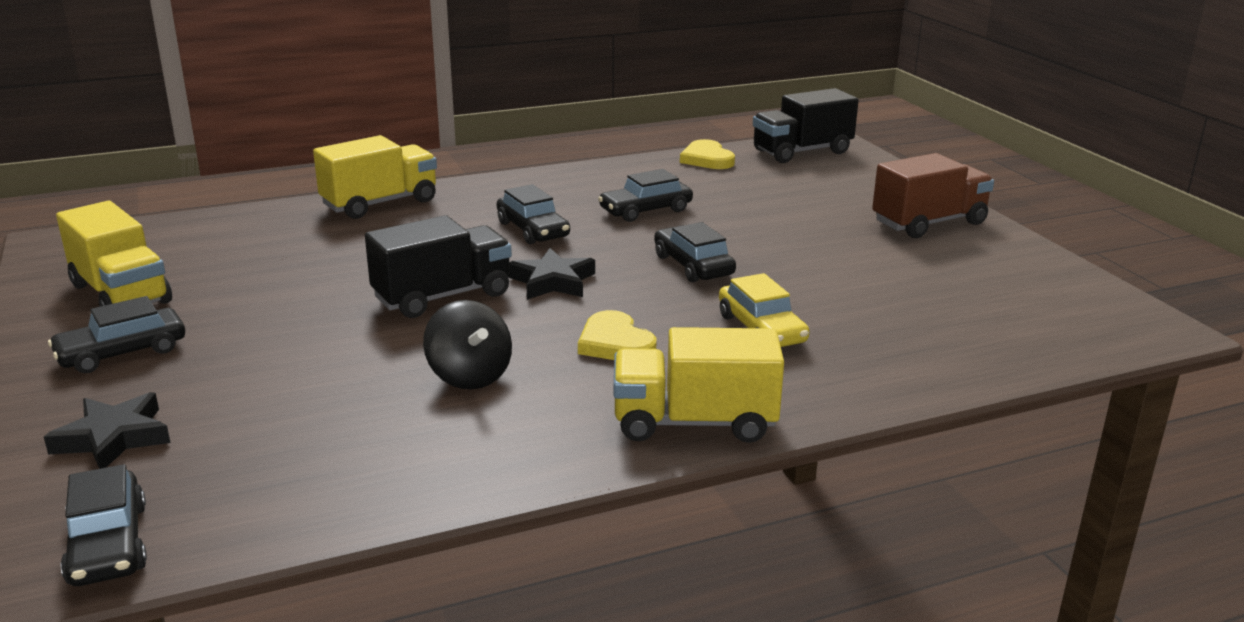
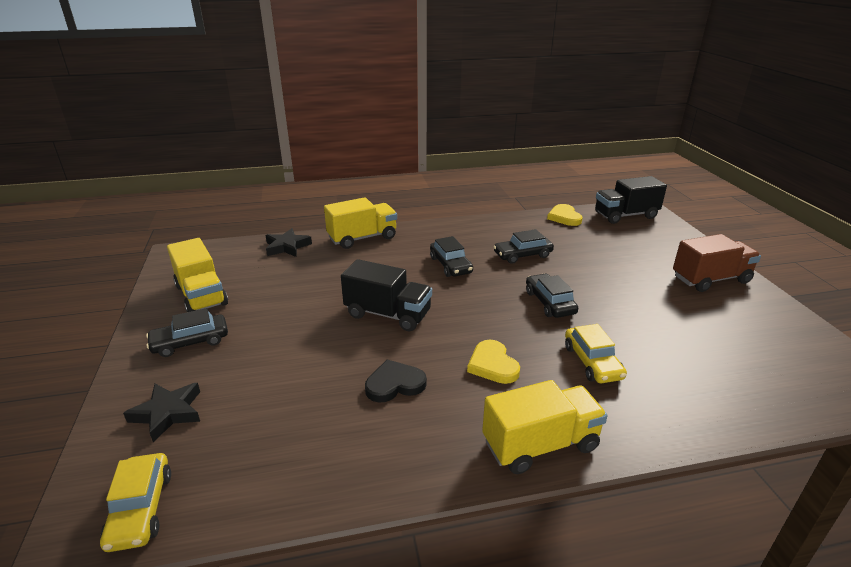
camera: 10 degrees right, 5 degrees up
black car [61,464,147,586] -> yellow car [100,453,171,552]
black truck [365,215,512,318] -> black truck turned 45 degrees clockwise [341,259,432,331]
black spinning top [423,300,512,390] -> black heart [365,359,427,402]
black star [508,248,595,300] -> black star moved to [265,228,312,257]
yellow truck [614,327,784,443] -> yellow truck turned 150 degrees clockwise [482,380,607,474]

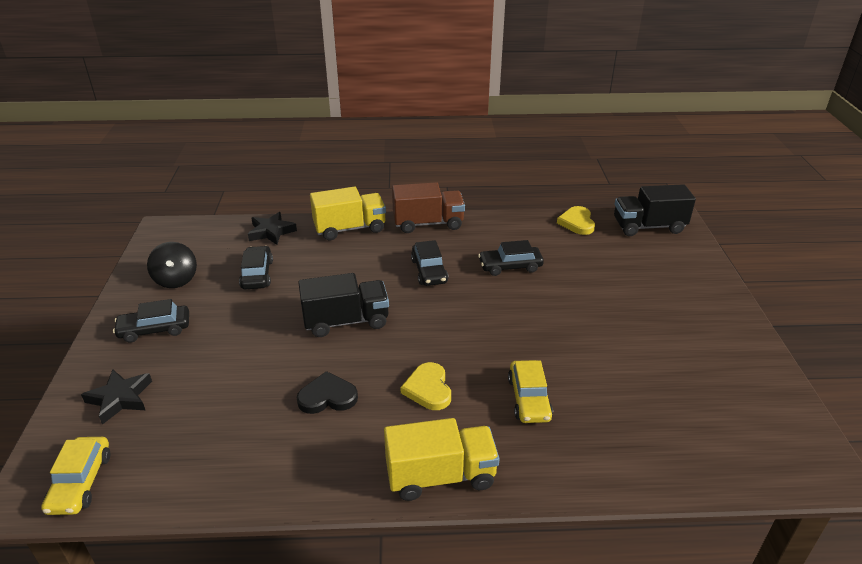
camera: 10 degrees right, 5 degrees up
yellow truck [167,238,228,312] -> black spinning top [147,242,197,288]
black truck [341,259,432,331] -> black truck turned 45 degrees counterclockwise [298,273,389,337]
black car [526,274,578,318] -> black car moved to [239,246,273,289]
brown truck [673,234,761,292] -> brown truck moved to [392,182,465,233]

